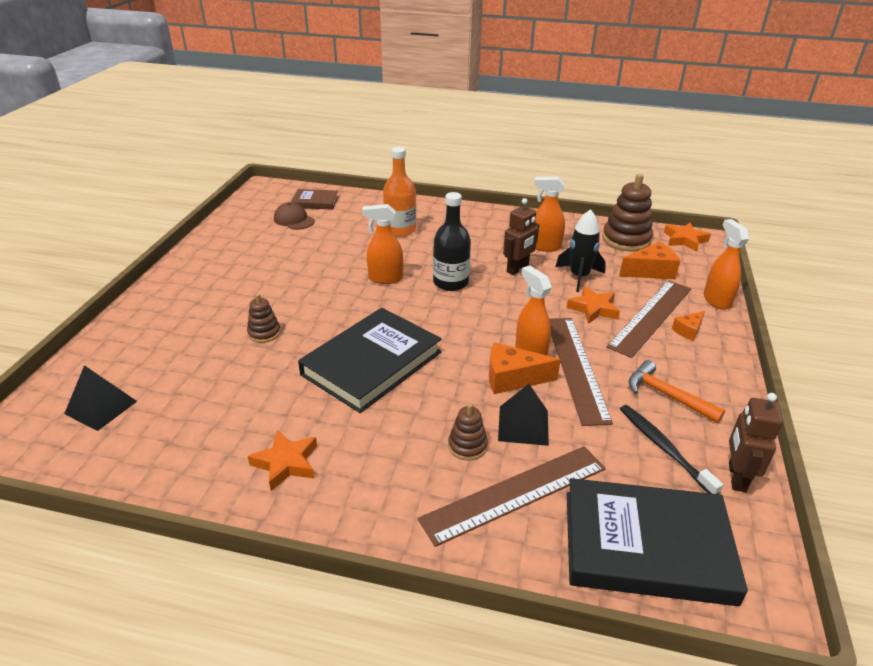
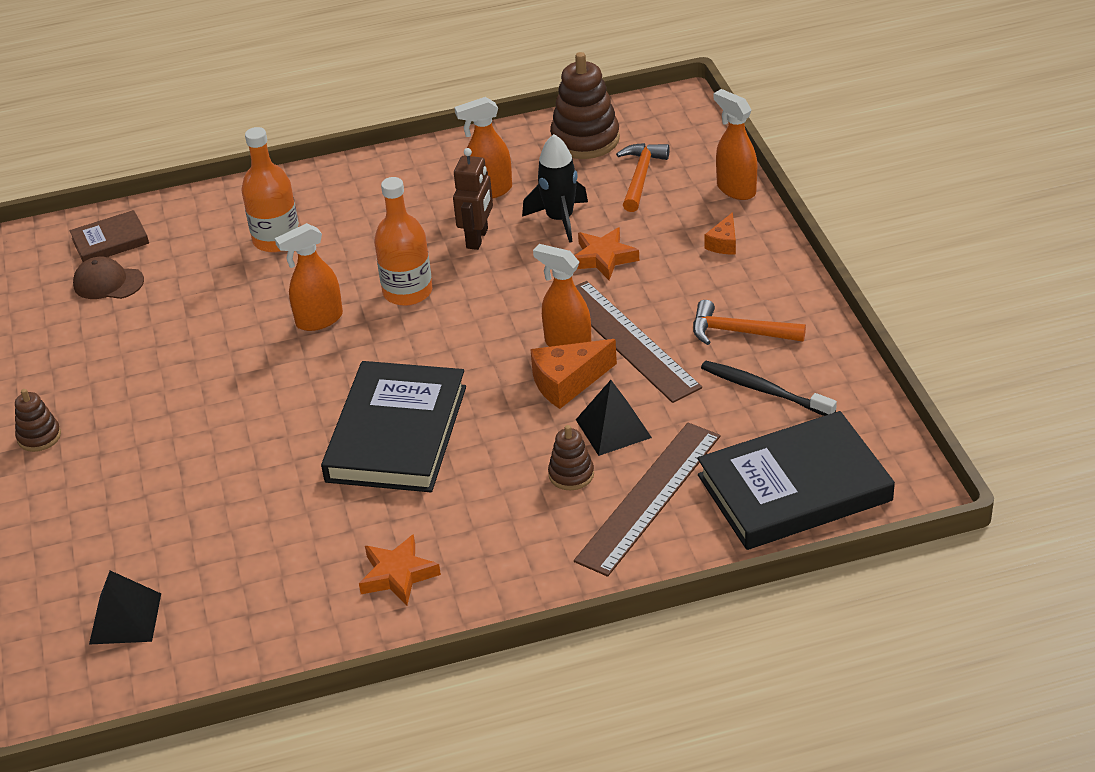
camera: 25 degrees left, 5 degrees up
brown stacking toy [247,294,281,343] -> brown stacking toy moved to [15,389,61,452]
black bottle [433,192,471,291] -> orange bottle [374,177,432,306]
brown ruler [607,280,691,358] -> none
orange cheese [619,242,680,279] -> orange hammer [616,143,670,212]
orange star [664,223,711,252] -> none
brown robot [729,393,783,492] -> none

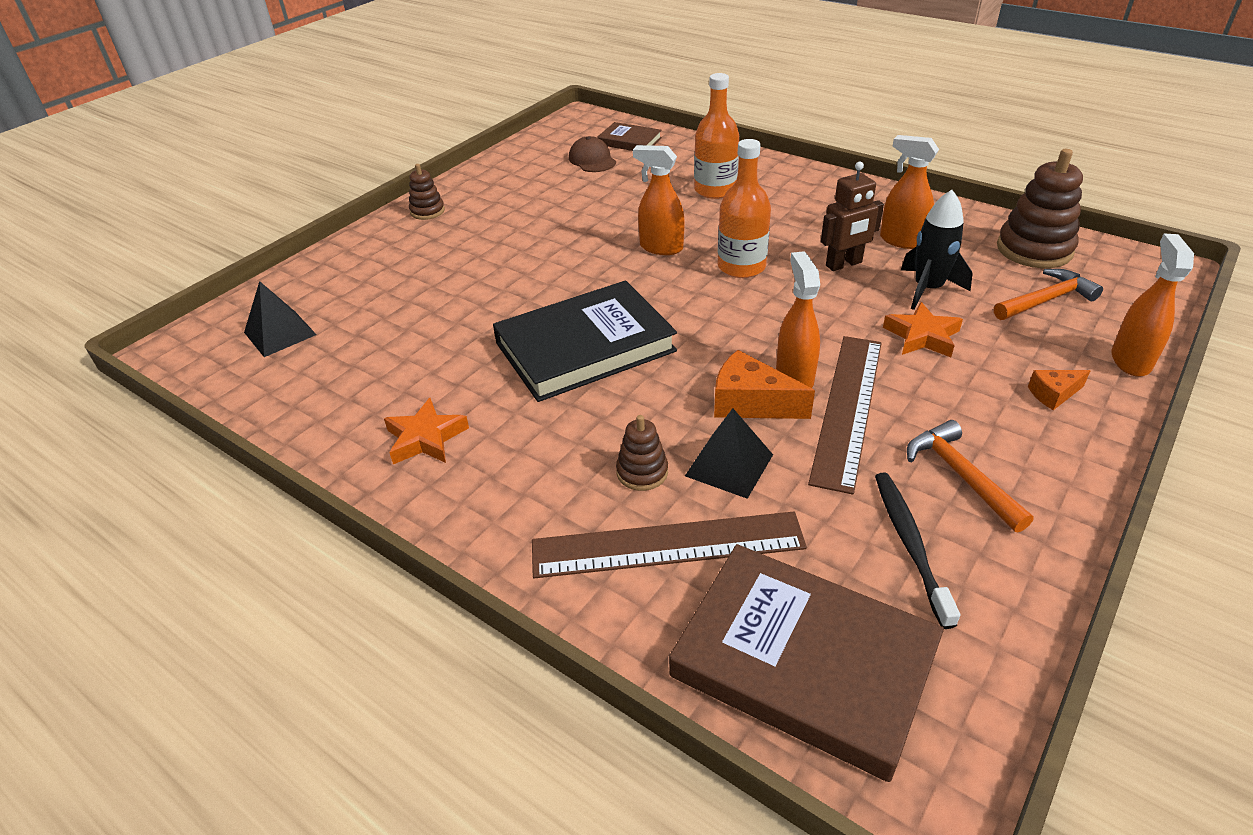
camera: 50 degrees right, 0 degrees up
black book [698,411,895,550] -> brown book [669,544,944,782]

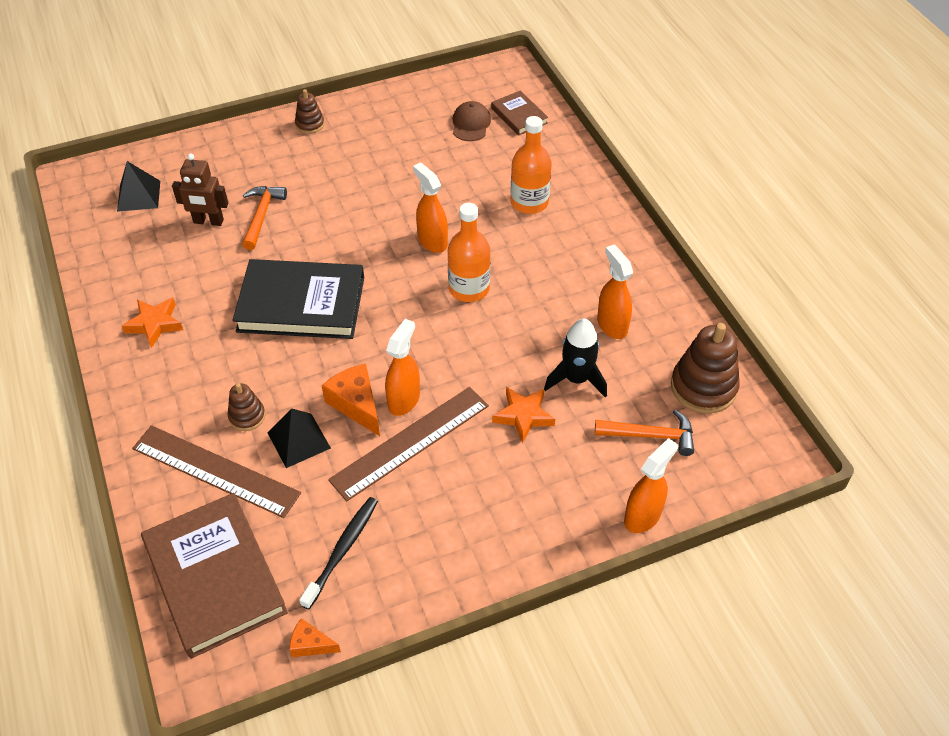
camera: 30 degrees right, 10 degrees up
brown robot [821,162,884,271] -> brown robot moved to [172,154,228,226]
orange hammer [907,420,1034,532] -> orange hammer moved to [242,186,287,250]
orange cheese [1028,370,1091,410] -> orange cheese moved to [289,618,341,657]

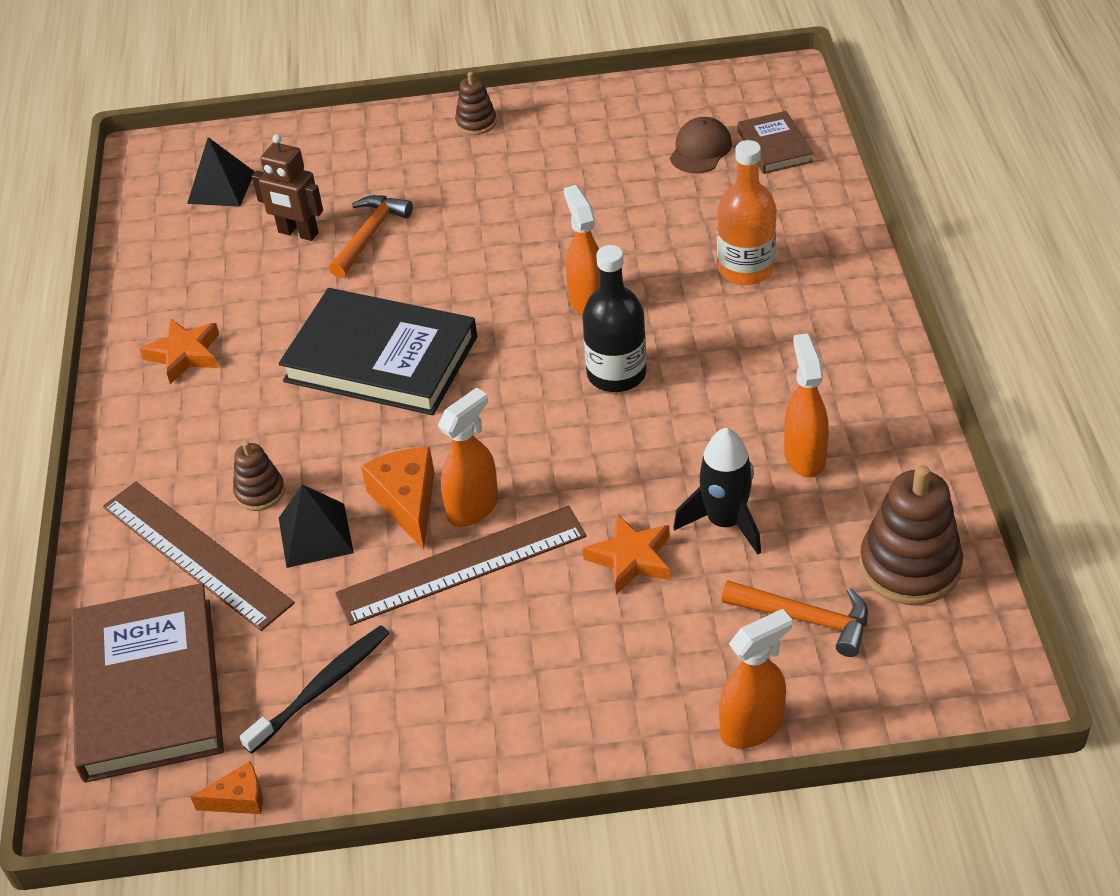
camera: 20 degrees right, 5 degrees down
orange cheese [289,618,341,657] -> orange cheese turned 135 degrees clockwise [191,761,263,814]
orange bottle [448,203,490,302] -> black bottle [582,245,646,392]

